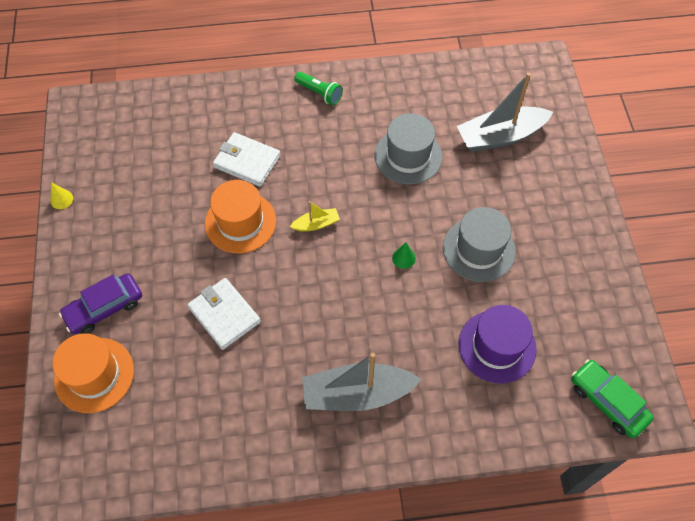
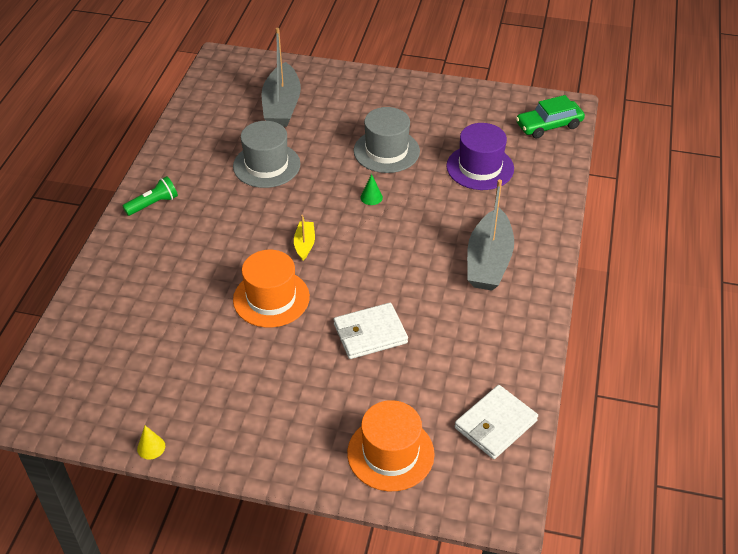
camera: 70 degrees left, 15 degrees down
purple car [59,273,142,334] -> none
white wallet [213,132,280,187] -> white wallet moved to [454,385,538,459]

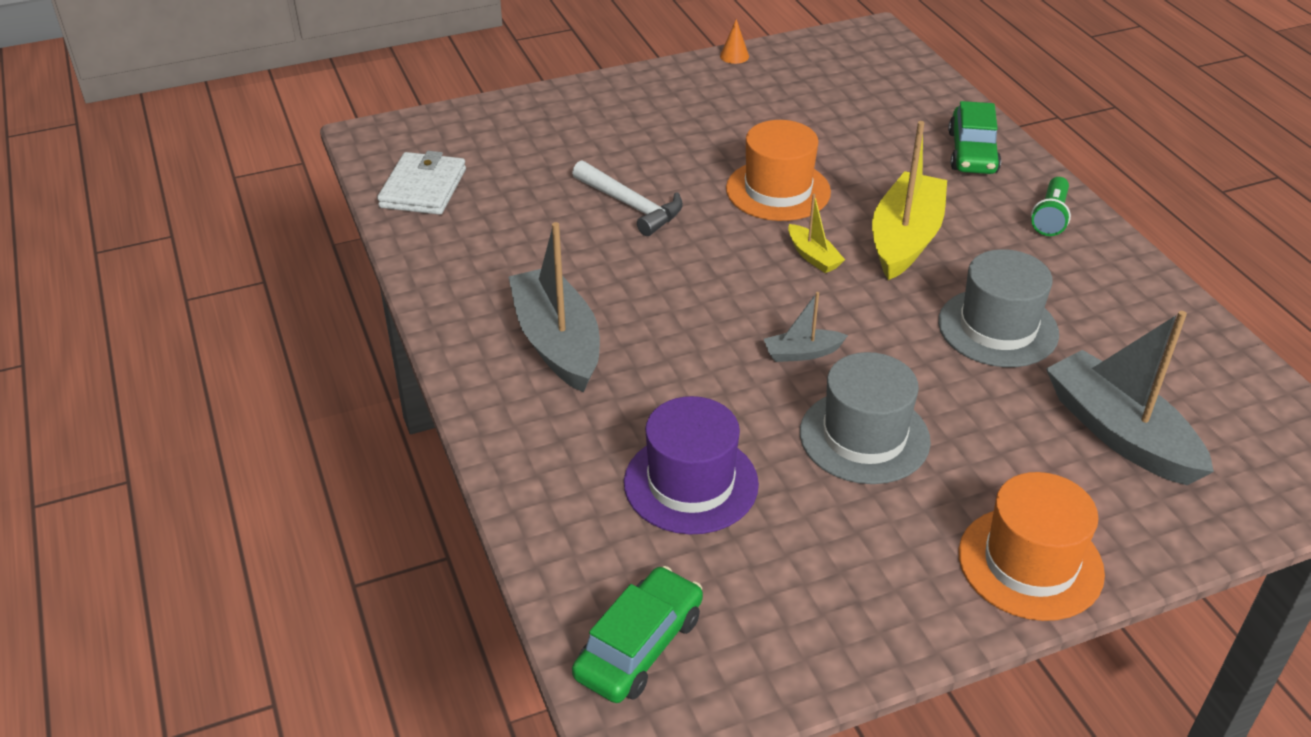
camera: 145 degrees right, 5 degrees down
yellow cone [137,425,165,459] -> orange cone [720,19,749,64]
white wallet [334,303,408,359] -> white hammer [572,160,683,236]
orange hat [347,400,435,491] -> orange hat moved to [959,472,1105,621]
green cone [360,174,383,205] -> grey boat [764,292,848,362]
none -> yellow boat [872,121,947,280]
none -> green car [948,101,1001,174]

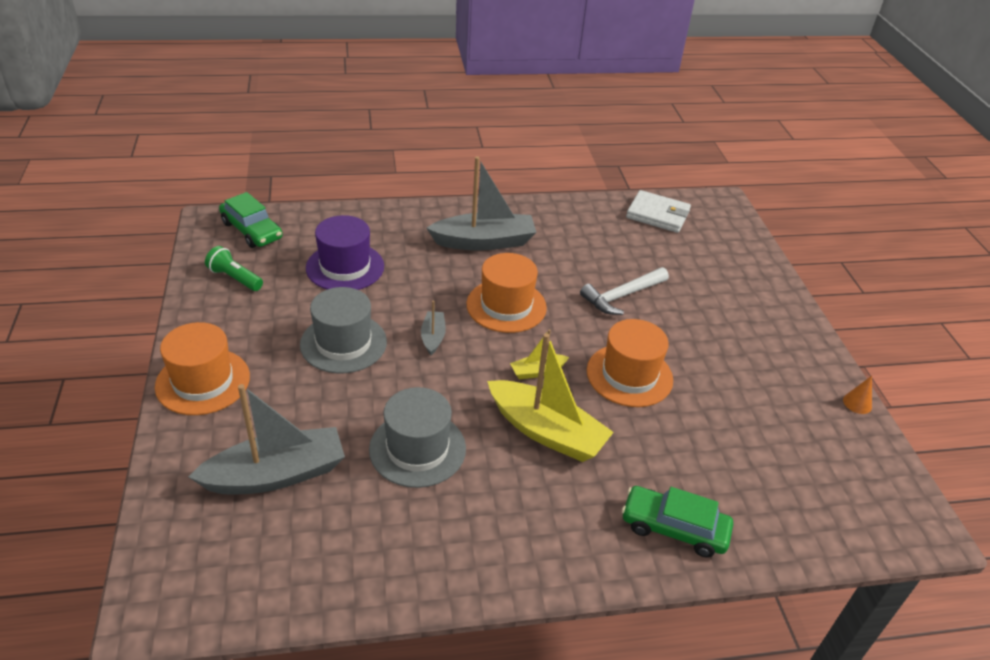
camera: 100 degrees right, 0 degrees up
green flashlight [1031,177,1071,236] -> green flashlight moved to [205,246,263,291]
none -> orange hat [466,253,547,333]

